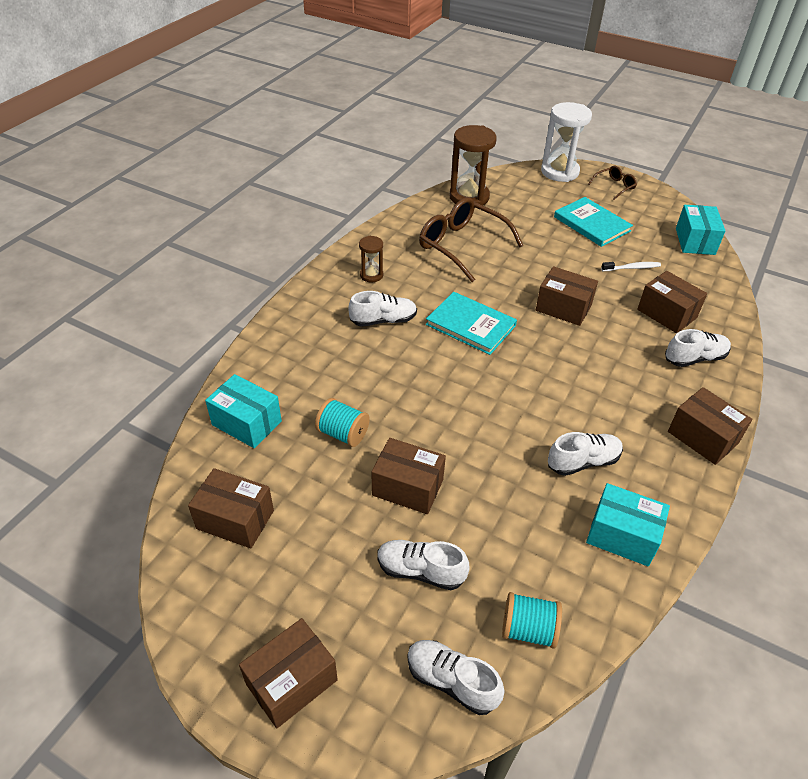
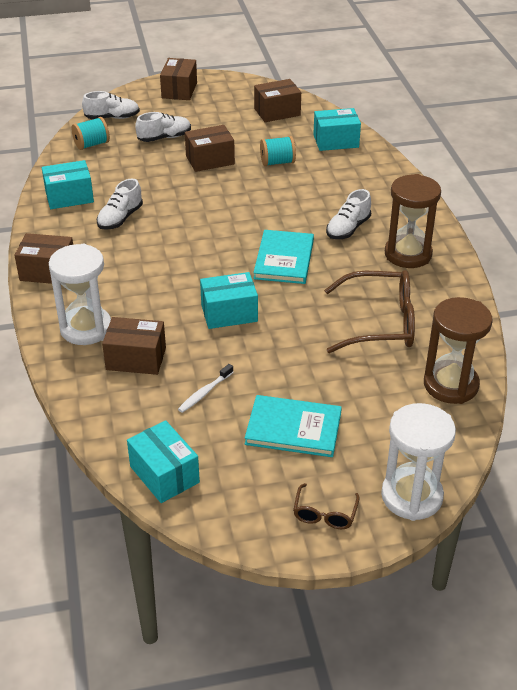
camera: 140 degrees right, 5 degrees down
brown hourglass [359,236,383,282] -> brown hourglass [385,174,441,268], size x1.93
turquoise book [426,292,517,355] -> turquoise book turned 75 degrees counterclockwise [253,230,314,284]
brown box [536,266,598,326] -> turquoise box [200,272,258,329]
white shoe [665,329,731,367] -> white hourglass [49,244,111,345]

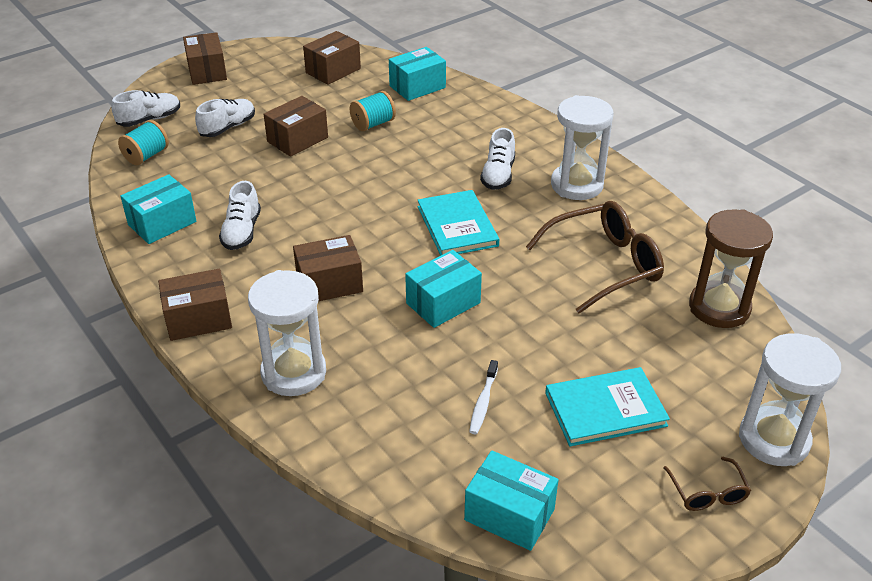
camera: 25 degrees left, 0 degrees up
brown box [102,317,166,375] -> brown box moved to [293,235,363,301]
brown hourglass [385,174,441,268] -> white hourglass [551,95,613,200]

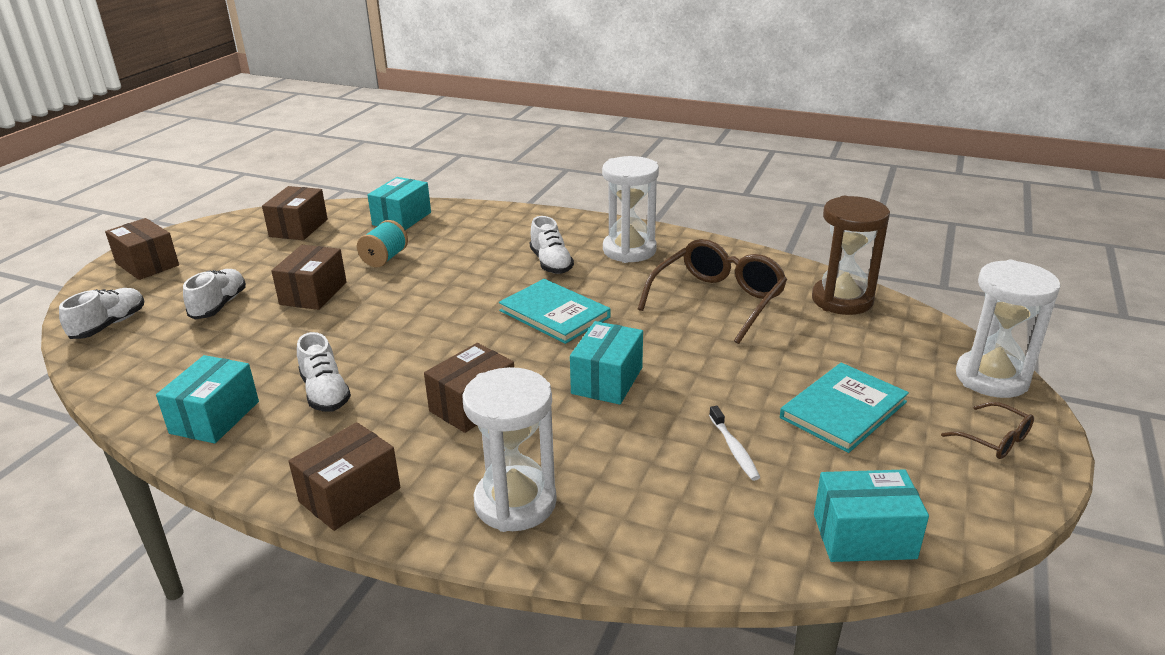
camera: 30 degrees left, 10 degrees down
turquoise spool [118,120,169,165] -> none

